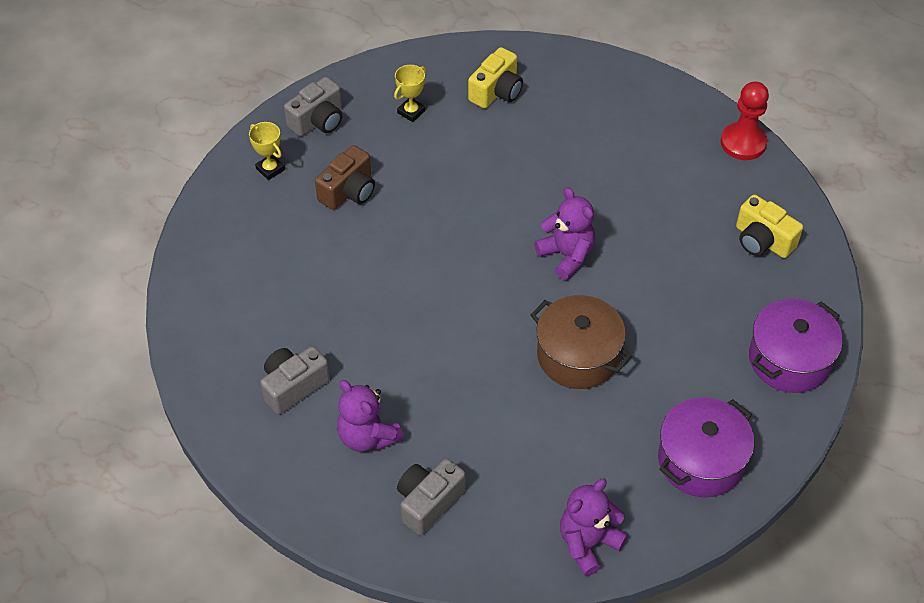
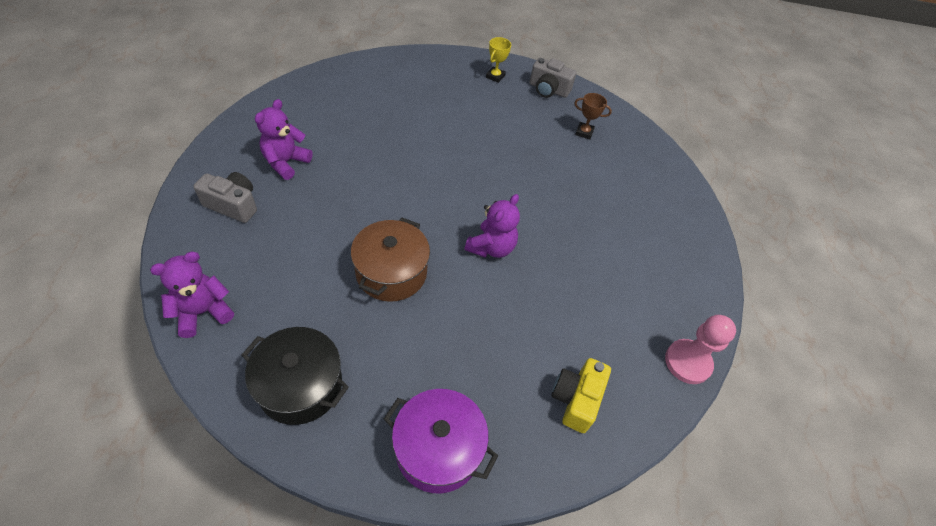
camera: 65 degrees right, 0 degrees up
grey camera [260,346,330,414] -> none
brown camera [315,145,375,210] -> none
yellow trophy [394,65,426,122] -> brown trophy [575,93,612,140]
yellow camera [468,47,523,108] -> none
purple teddy bear [560,479,628,576] -> purple teddy bear turned 60 degrees counterclockwise [150,252,234,338]
purple pot [658,397,754,497] -> black pot [242,327,349,425]
red pawn [721,81,769,160] -> pink pawn [665,315,736,384]

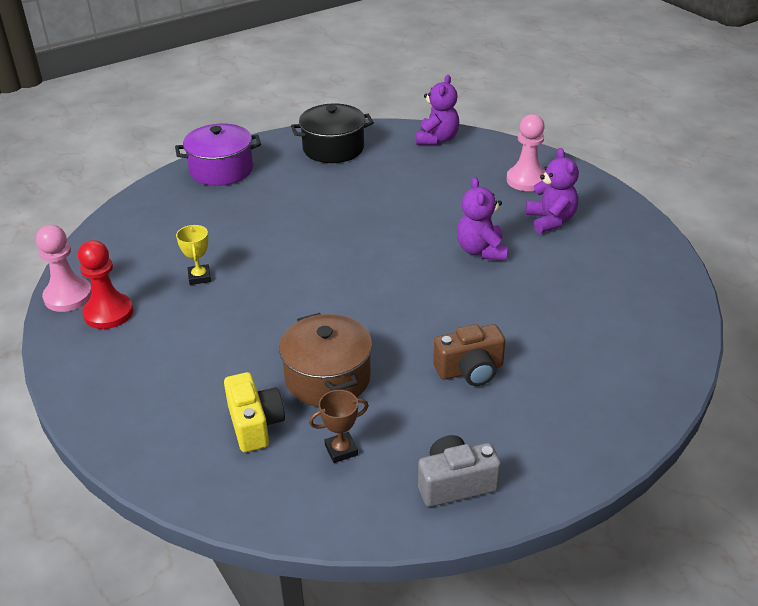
camera: 145 degrees right, 15 degrees down
grey camera [193,172,257,223] -> pink pawn [506,114,545,191]
brown pot [351,218,430,302] -> brown pot moved to [279,313,372,407]
purple teddy bear [464,194,520,258] -> purple teddy bear moved to [457,177,508,260]
yellow trophy [486,37,511,83] -> yellow trophy moved to [176,225,211,285]
yellow camera [551,358,611,433] -> yellow camera moved to [224,372,285,452]
none -> red pawn [78,240,133,329]
none -> brown camera [433,324,505,386]

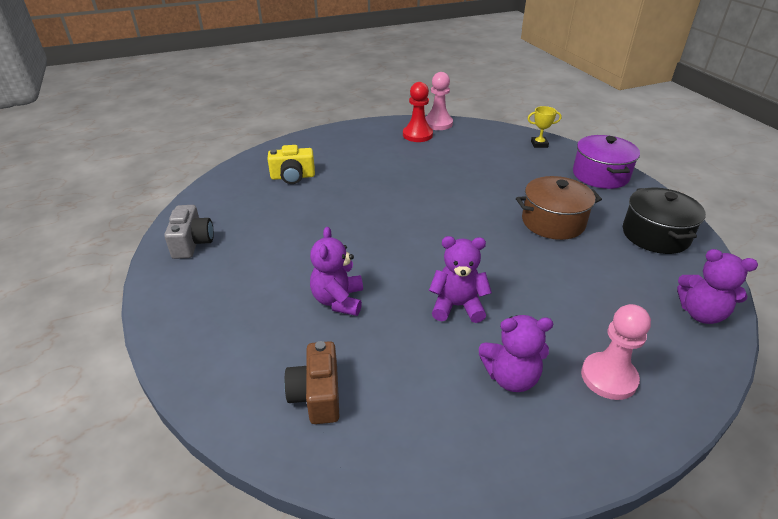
camera: 100 degrees right, 0 degrees up
yellow trophy [176,225,211,285] -> yellow trophy moved to [527,106,562,148]
brown pot [279,313,372,407] -> brown pot moved to [516,176,602,240]
brown trophy [309,390,369,463] -> none
brown camera [433,324,505,386] -> brown camera moved to [284,341,339,424]
none -> purple teddy bear [310,227,363,316]

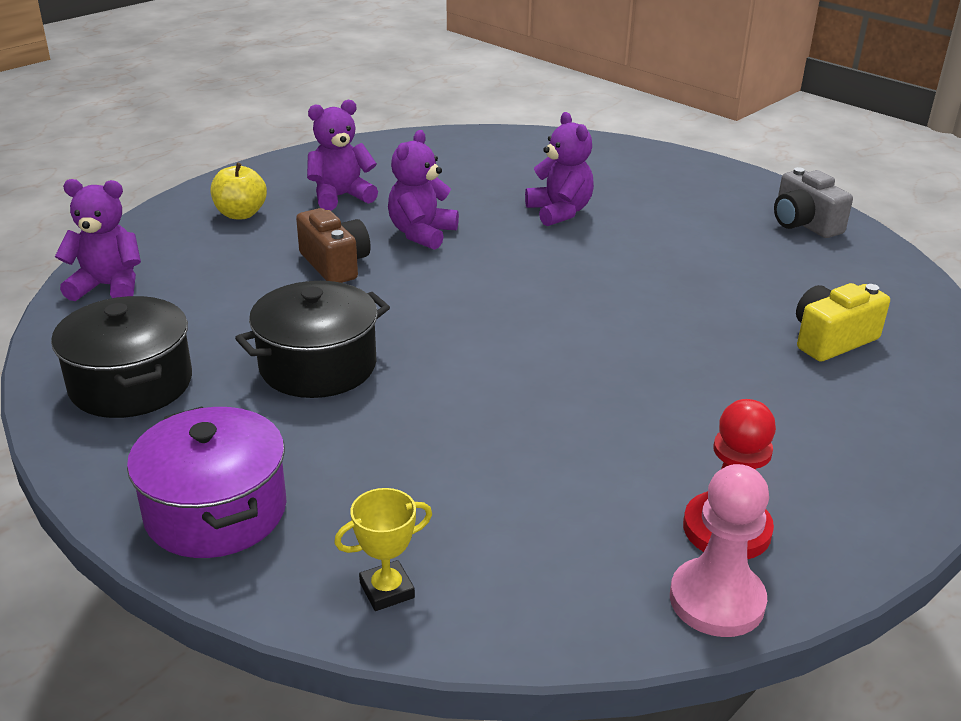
camera: 155 degrees right, 5 degrees down
brown camera [284,341,339,424] -> brown camera moved to [296,208,371,283]
purple teddy bear [429,236,492,323] -> purple teddy bear turned 135 degrees clockwise [388,130,459,250]
brown pot [516,176,602,240] -> black pot [235,281,390,398]
pink pawn [581,304,651,400] -> yellow apple [211,163,267,219]

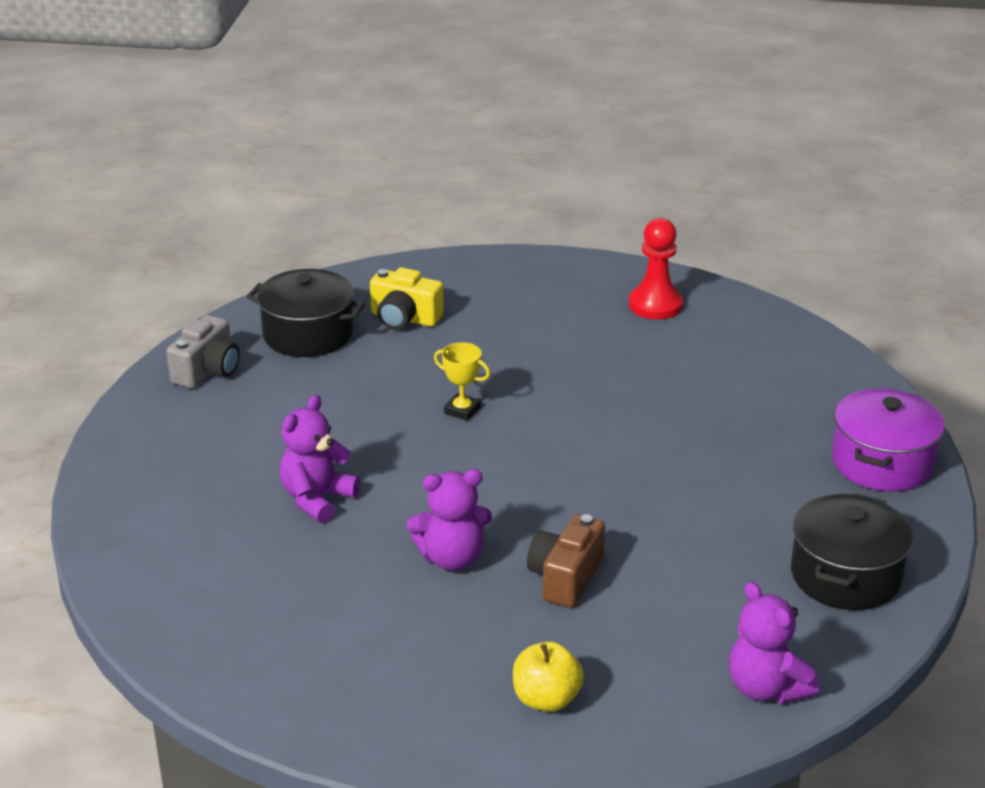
camera: 125 degrees left, 0 degrees up
black pot [235,281,390,398] -> black pot moved to [247,269,365,357]
purple teddy bear [307,100,378,211] -> none
yellow trophy [334,488,432,611] -> yellow trophy moved to [434,342,490,421]
pink pawn [670,464,769,637] -> none

